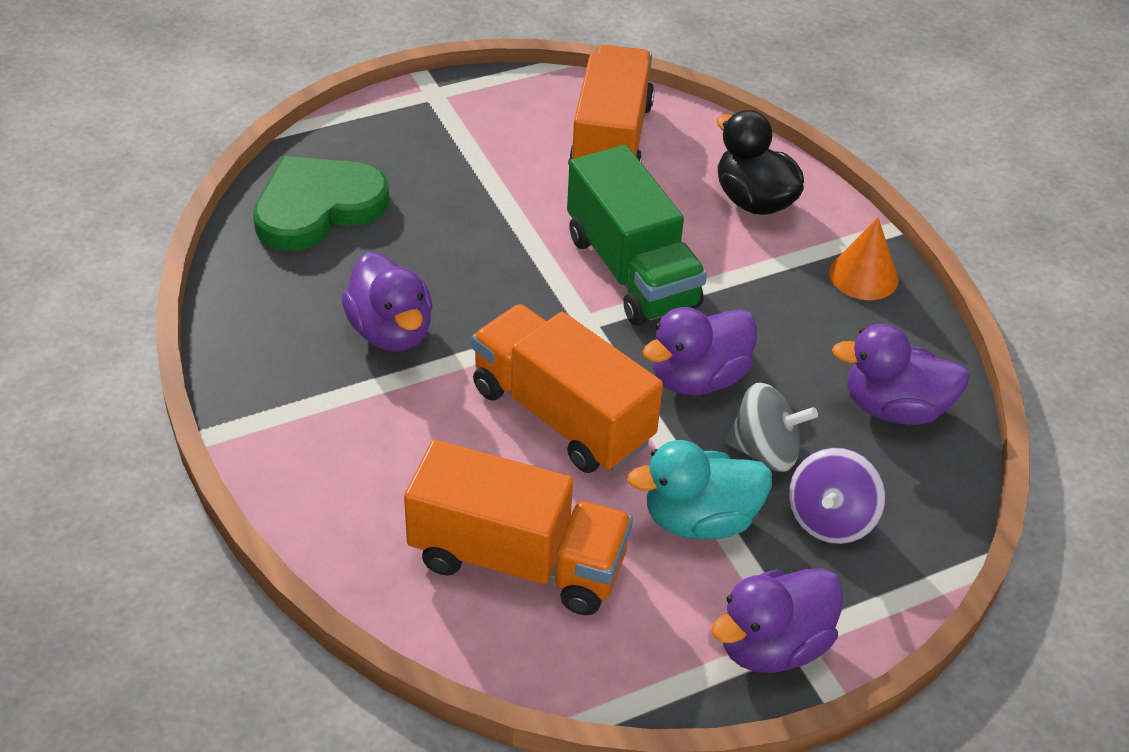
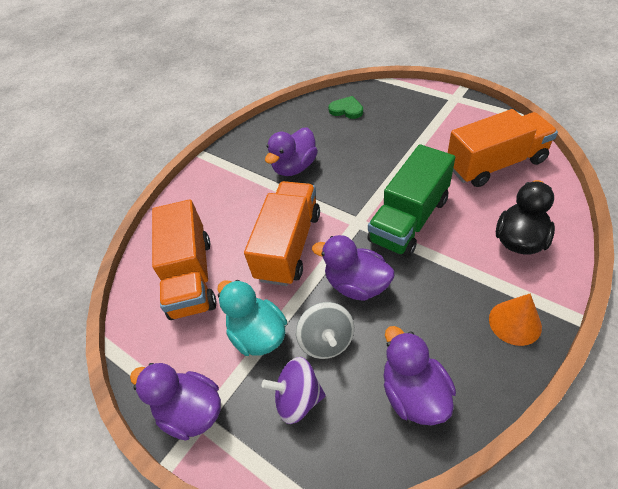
camera: 70 degrees right, 5 degrees up
green heart [253,156,389,251] -> green heart [328,96,363,119], size x0.52

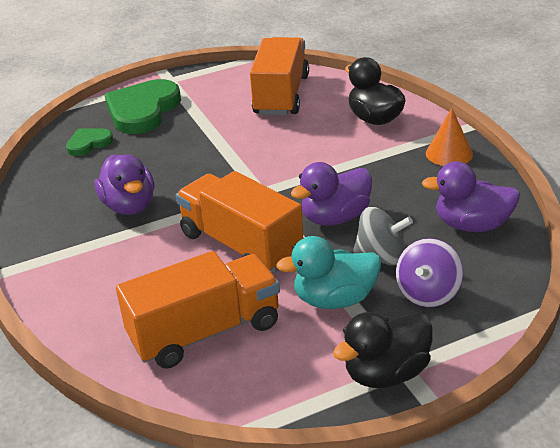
camera: 65 degrees left, 15 degrees down
purple duck [130,363,221,441] -> black duck [333,312,432,388]
orange truck [152,199,217,320] -> orange truck turned 45 degrees counterclockwise [116,251,280,369]
green truck [368,144,455,258] -> none
none -> green heart [105,79,181,134]

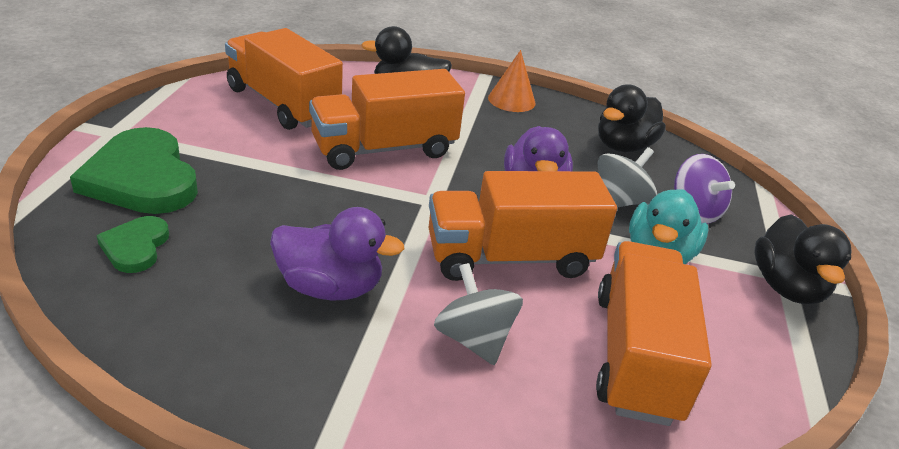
camera: 60 degrees left, 0 degrees up
purple duck [422,161,520,232] -> black duck [598,84,666,153]
none -> orange truck [309,69,465,170]
none -> grey spinning top [434,263,523,365]

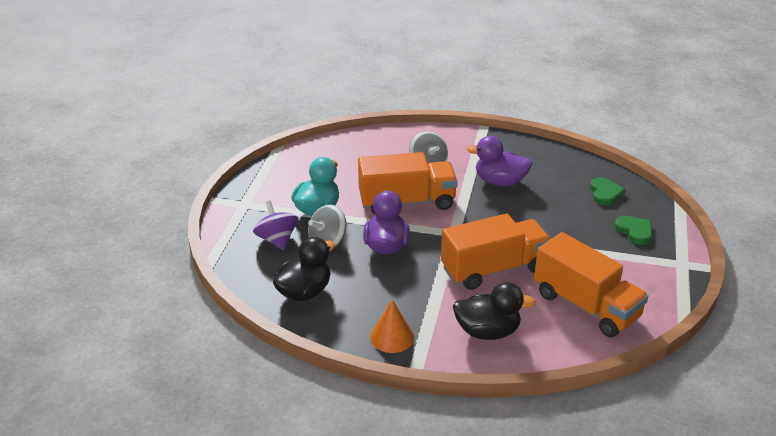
camera: 175 degrees left, 0 degrees up
green heart [70,127,198,214] -> green heart [614,216,652,245], size x0.52
orange truck [596,241,712,426] -> none
black duck [754,214,852,304] -> none

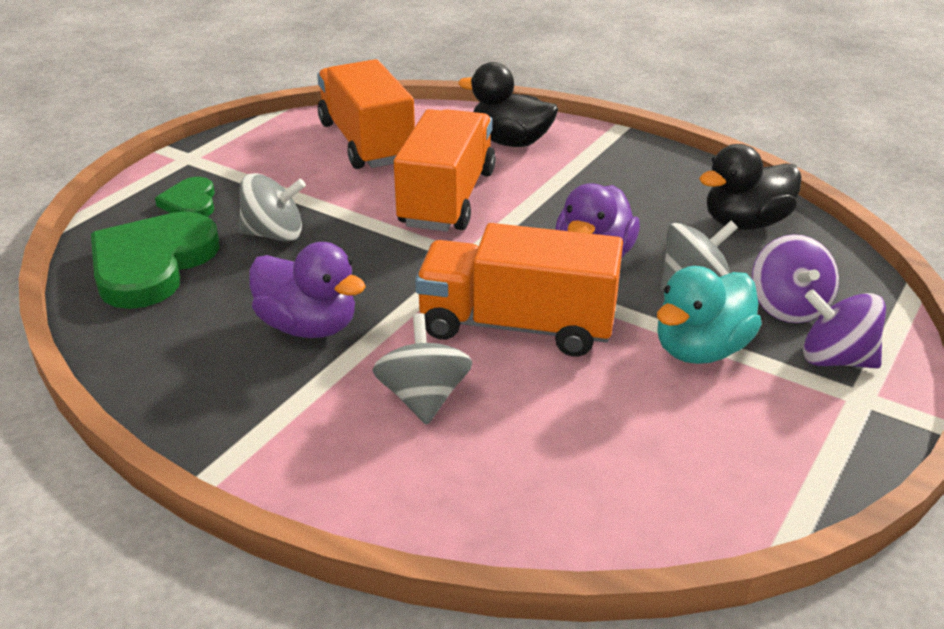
camera: 160 degrees left, 0 degrees up
orange cone [370,300,414,353] -> none
orange truck [441,214,550,290] -> orange truck turned 105 degrees clockwise [394,109,496,232]
green heart [590,177,626,205] -> green heart [91,212,220,309], size x1.92
none -> grey spinning top [238,173,306,242]
none -> purple spinning top [803,289,886,368]

